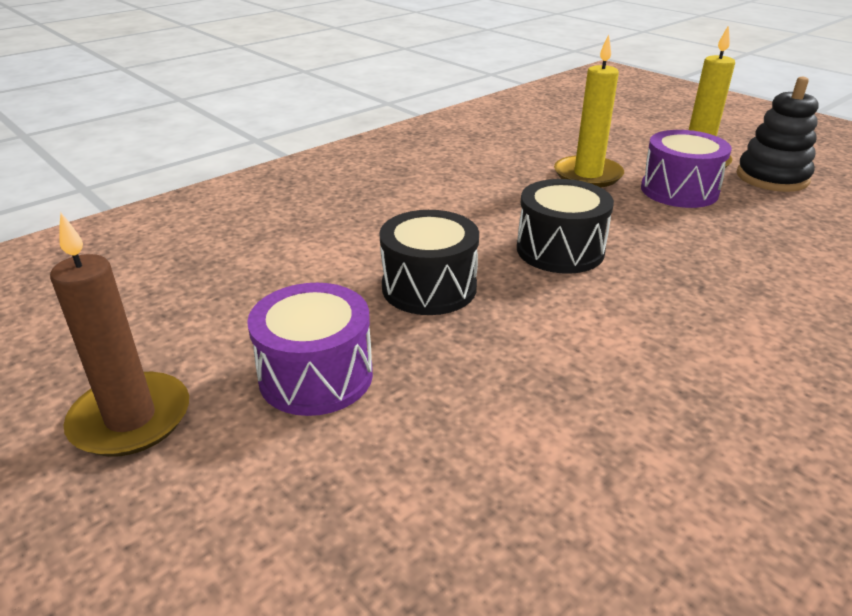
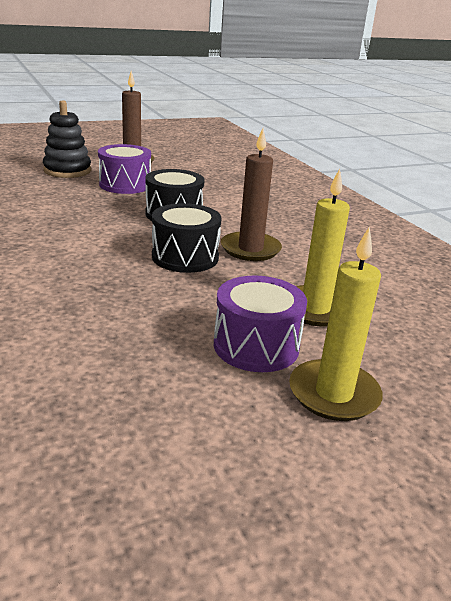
camera: 105 degrees right, 5 degrees down
black stacking toy [736,77,819,192] -> black stacking toy moved to [43,100,91,178]
none -> brown candle [221,128,282,261]

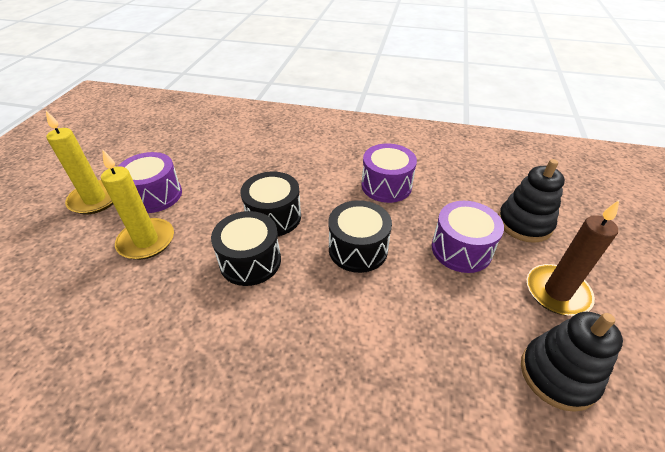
camera: 130 degrees right, 15 degrees up
brown candle [221,128,282,261] -> black drum [211,211,281,286]
none -> purple drum [361,144,417,203]
none -> black stacking toy [521,312,623,412]

